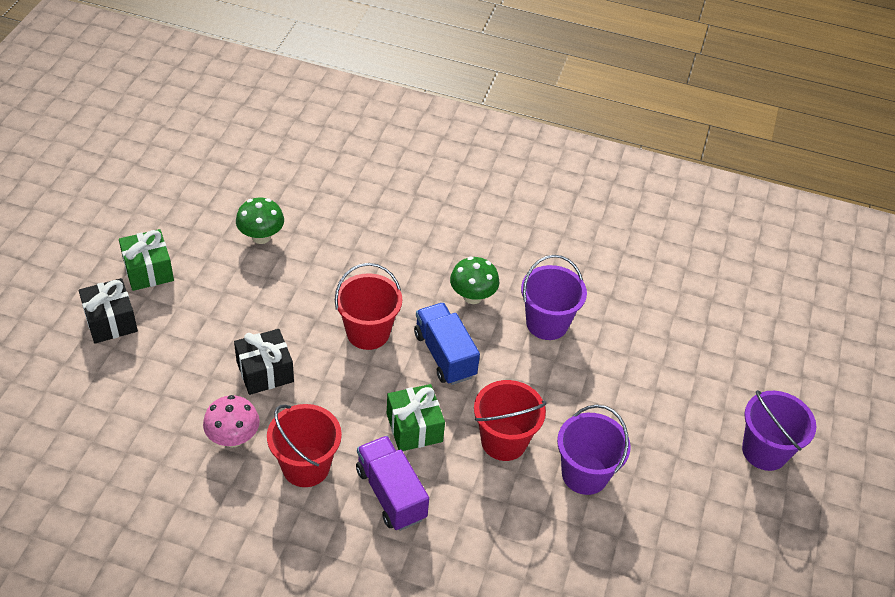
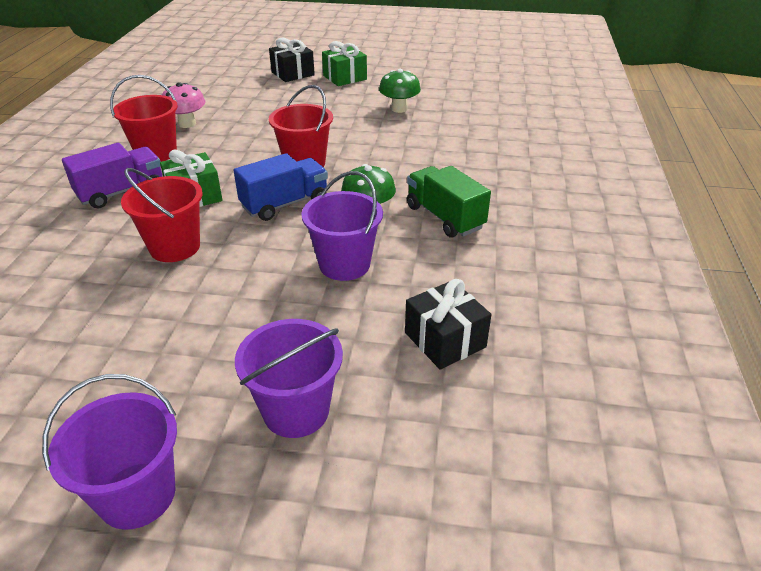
camera: 85 degrees right, 10 degrees down
black gift [234,329,294,395] -> black gift moved to [405,279,491,370]
purple bucket [557,405,631,495] -> purple bucket moved to [235,319,343,438]
none -> green truck [407,166,491,238]

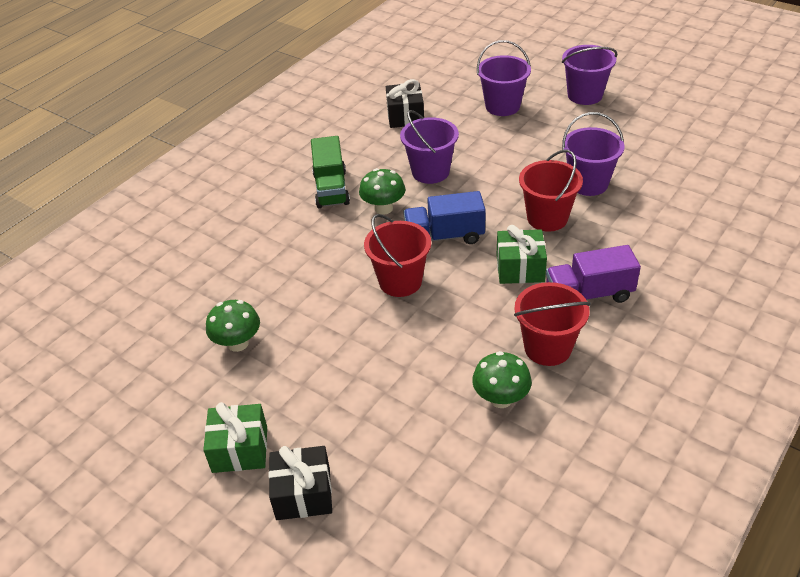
camera: 150 degrees left, 5 degrees up
pink mushroom [162,82,205,128] -> green mushroom [472,351,532,408]
none -> purple bucket [562,112,624,196]

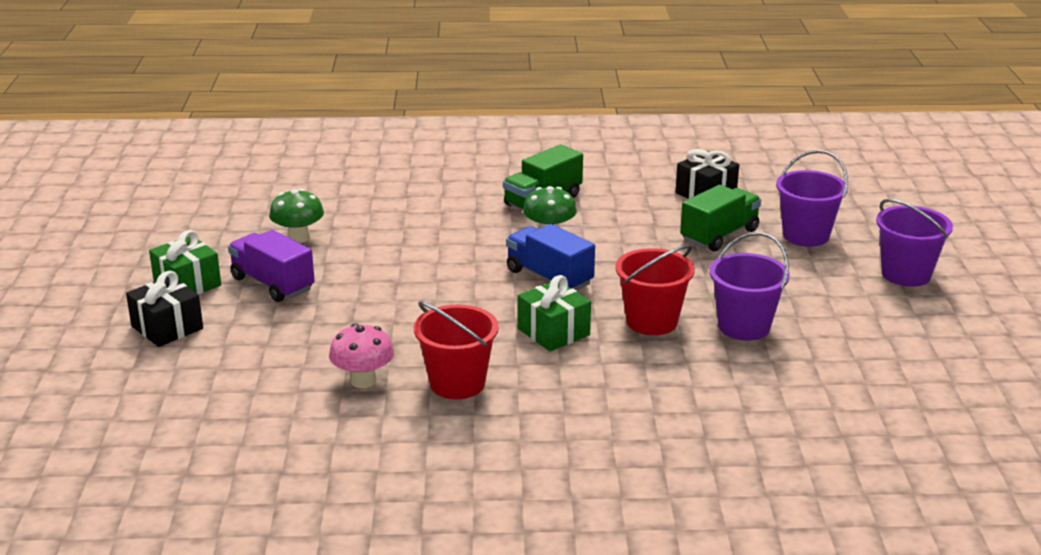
camera: 50 degrees right, 15 degrees down
red bucket [364,214,431,297] -> none
purple bucket [400,110,459,184] -> none
green mushroom [472,351,532,408] -> pink mushroom [329,323,394,388]
purple truck [546,245,641,303] -> purple truck moved to [228,230,315,302]
none -> green truck [680,184,761,251]

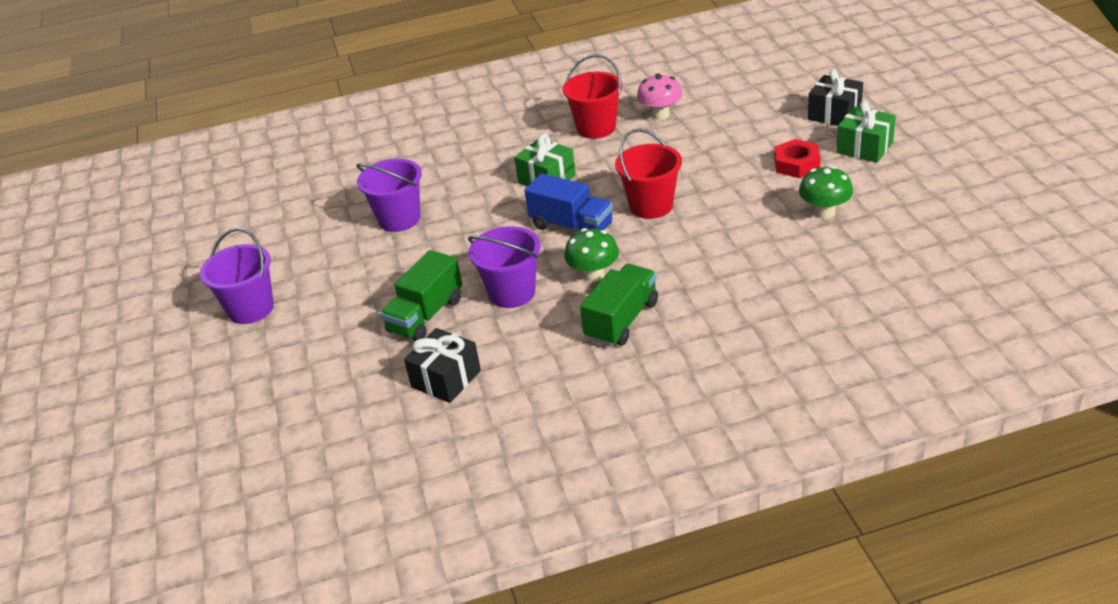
camera: 170 degrees right, 10 degrees up
purple truck [228,230,315,302] -> red nut [774,139,821,178]
red bucket [615,245,695,335] -> red bucket moved to [615,129,682,219]
purple bucket [776,150,848,247] -> purple bucket moved to [468,226,540,308]

